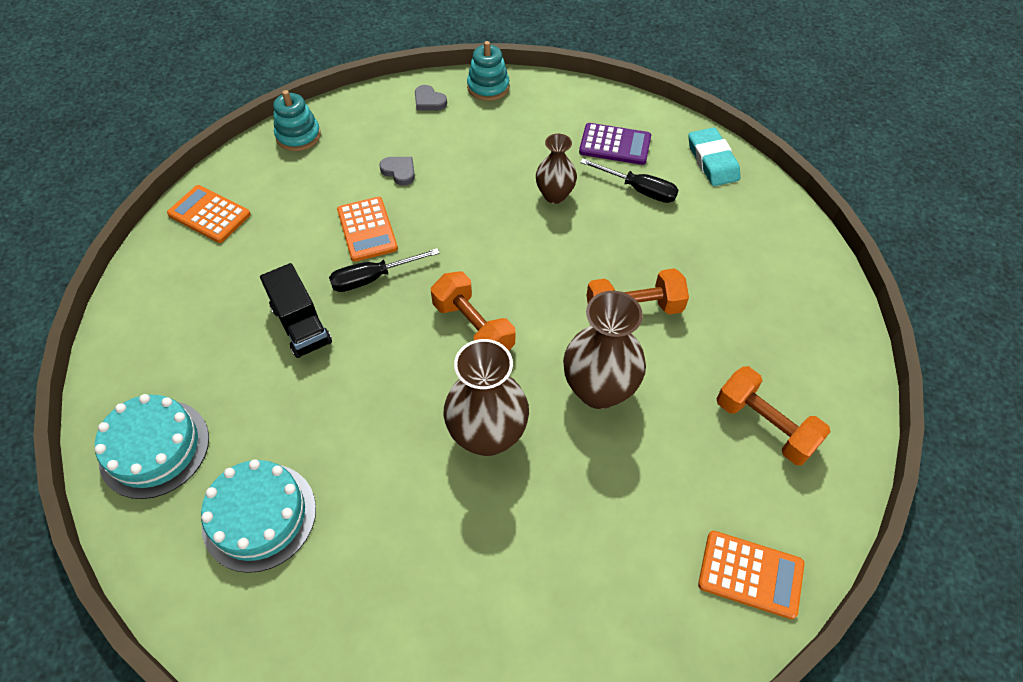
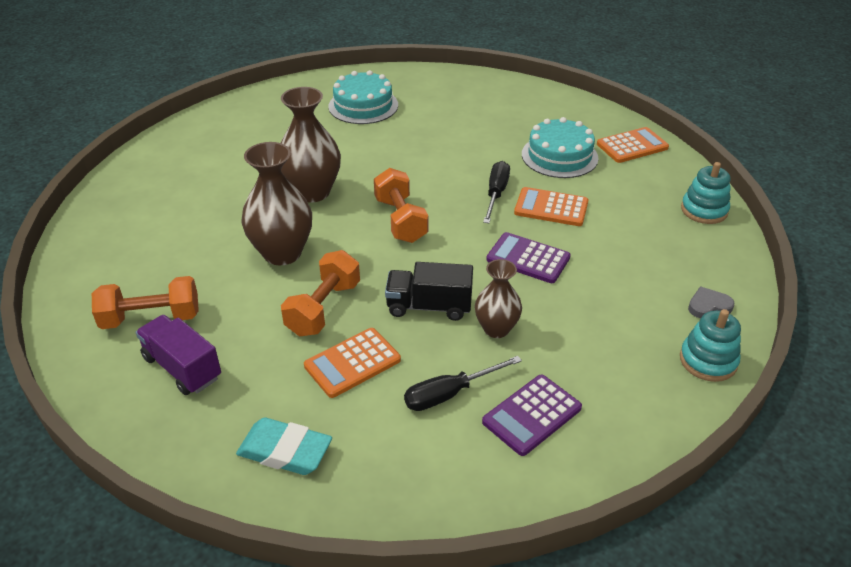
camera: 125 degrees right, 15 degrees down
turquoise cake [95,394,209,499] -> turquoise cake moved to [522,117,598,178]
black truck [260,263,332,358] -> black truck moved to [385,262,473,321]
grey heart [379,157,415,186] -> none
orange dumbbell [431,271,515,350] -> orange dumbbell turned 75 degrees clockwise [374,168,428,243]
turquoise eraser [688,127,741,186] -> turquoise eraser moved to [236,418,332,475]
orange calculator [698,531,805,619] -> orange calculator moved to [304,328,401,398]
none -> purple truck [136,315,221,395]
none -> purple calculator [486,232,571,283]

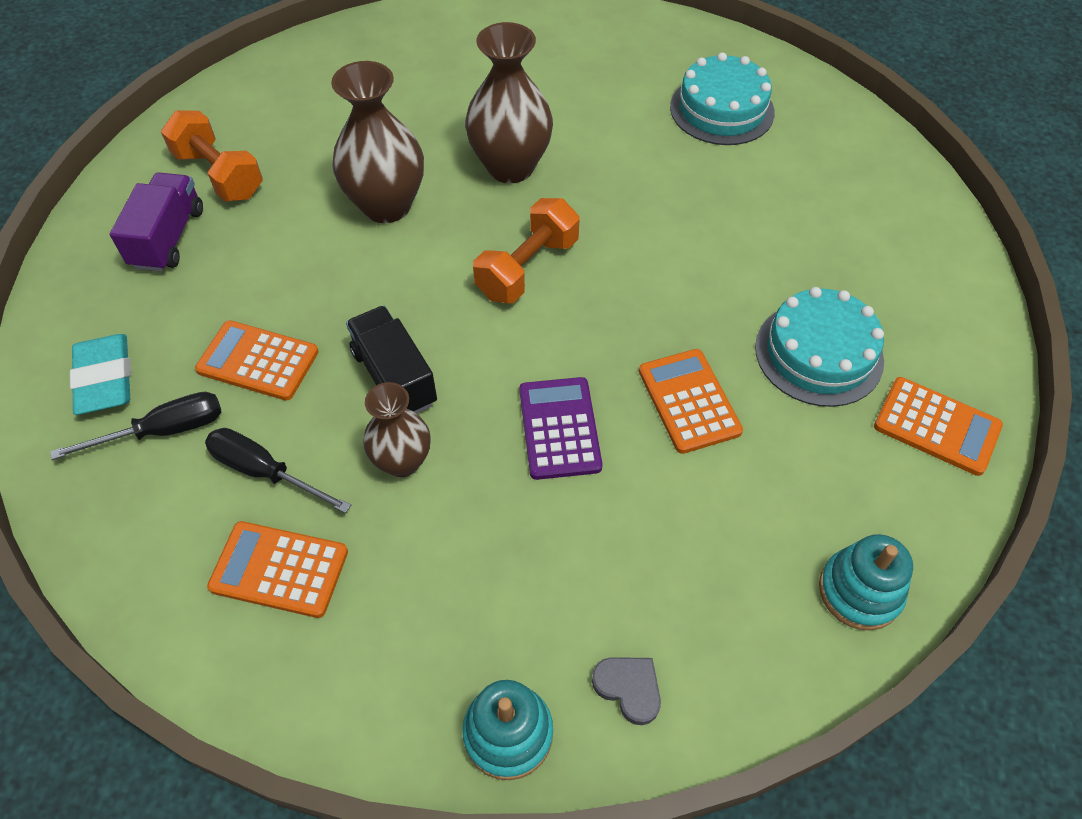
camera: 55 degrees right, 15 degrees up
orange dumbbell [281,250,360,337] -> none
purple calculator [482,374,582,456] -> orange calculator [207,521,348,618]
black screwdriver [483,161,510,223] -> black screwdriver moved to [50,392,221,460]

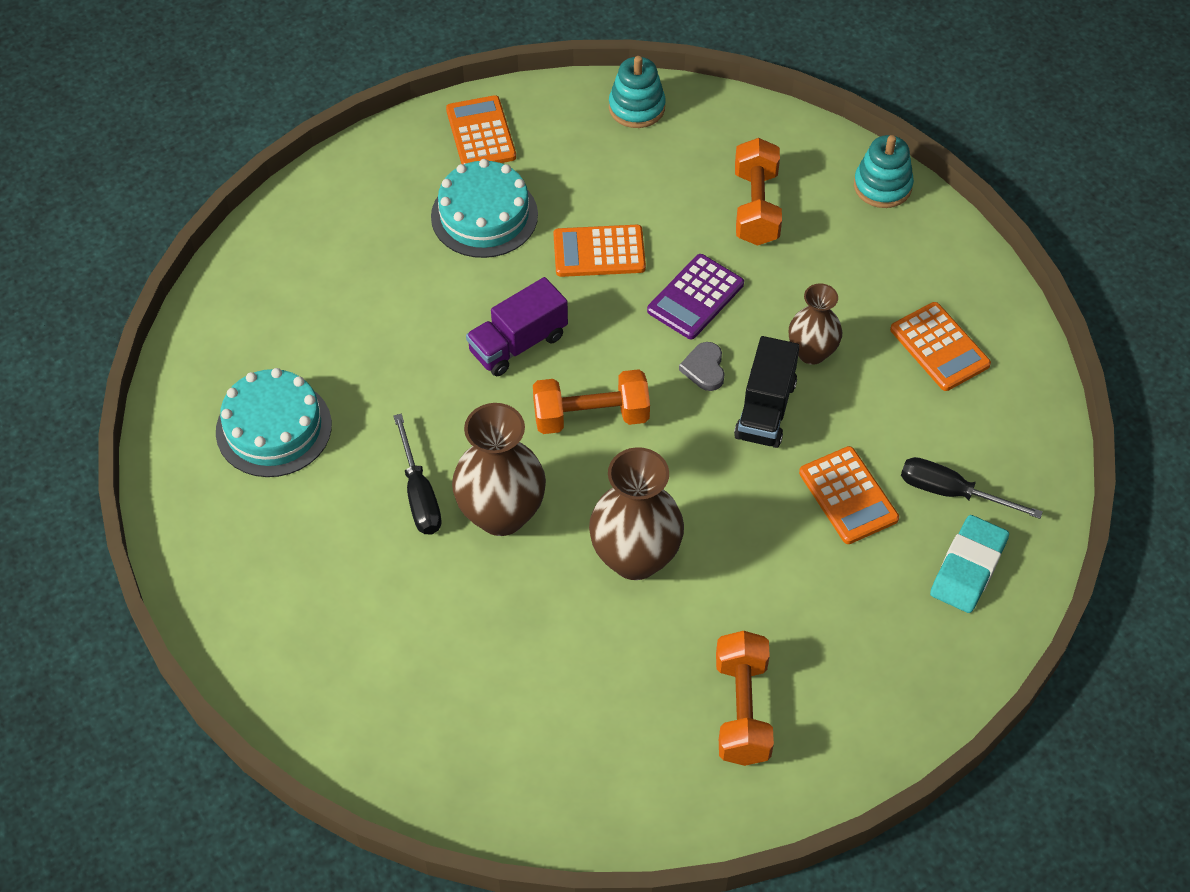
camera: 135 degrees left, 0 degrees up
purple truck [110,172,203,272] -> purple truck moved to [466,277,568,376]
black screwdriver [205,428,351,513] -> black screwdriver moved to [393,414,442,535]
grey heart [592,657,661,725] -> grey heart moved to [679,342,725,391]
orange calculator [639,349,743,454] -> orange calculator turned 60 degrees clockwise [553,225,646,277]
none -> orange dumbbell [735,138,782,246]

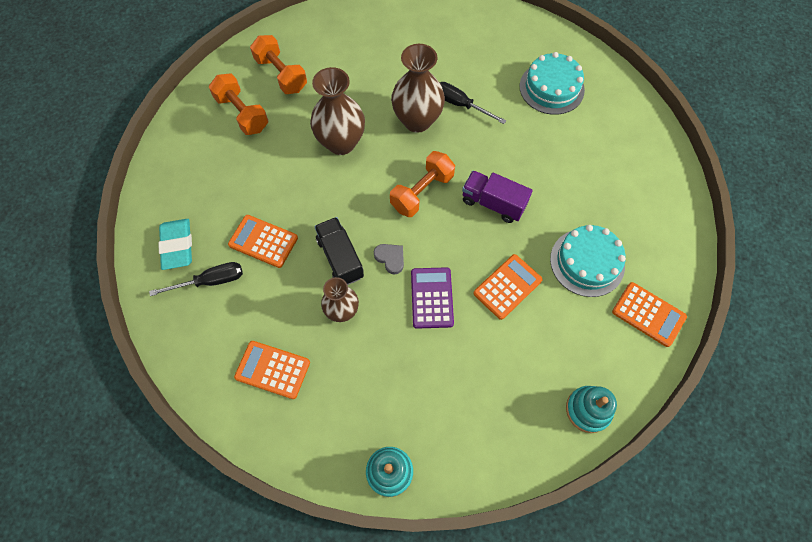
camera: 140 degrees right, 10 degrees up
purple truck [466,277,568,376] -> purple truck turned 75 degrees counterclockwise [462,170,533,223]
orange dumbbell [735,138,782,246] -> orange dumbbell moved to [250,35,307,94]

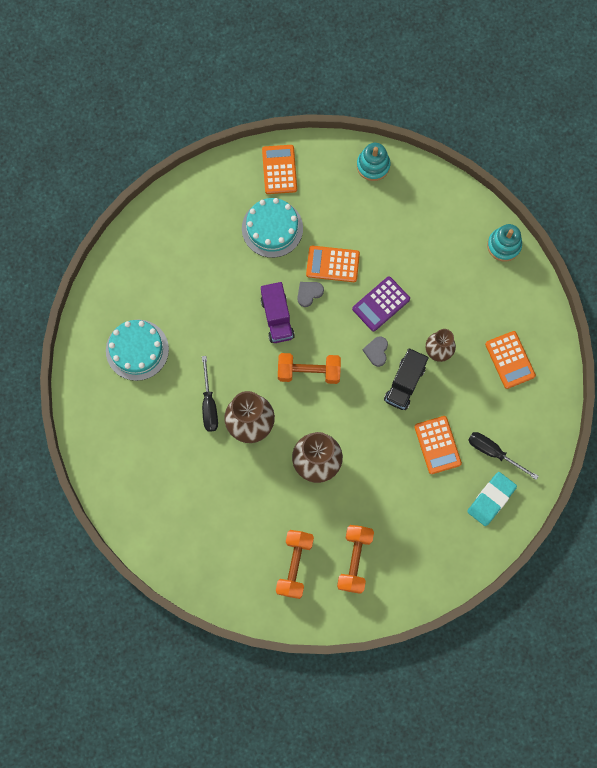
camera: 130 degrees left, 10 degrees up
none -> grey heart [297,282,324,307]

